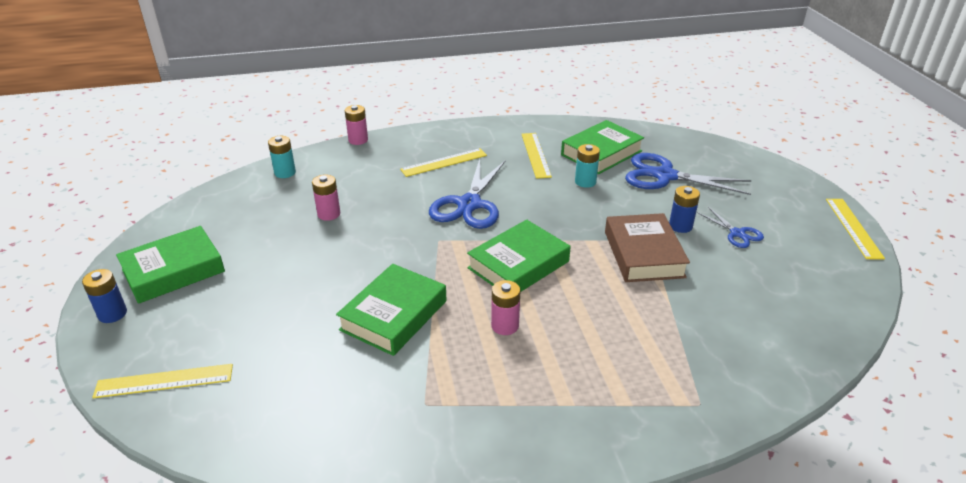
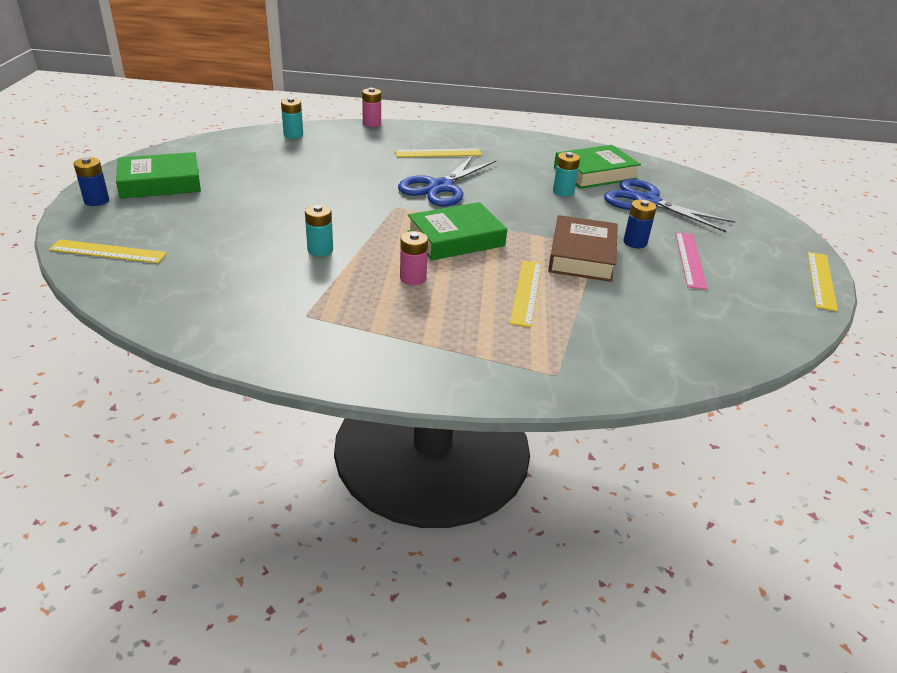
camera: 15 degrees right, 0 degrees up
pink battery [312,174,340,221] -> none
green book [336,264,446,356] -> turquoise battery [305,204,333,256]
yellow ruler [522,133,552,179] -> yellow ruler moved to [510,260,542,327]
blue scissors [697,207,764,248] -> pink ruler [675,232,708,290]

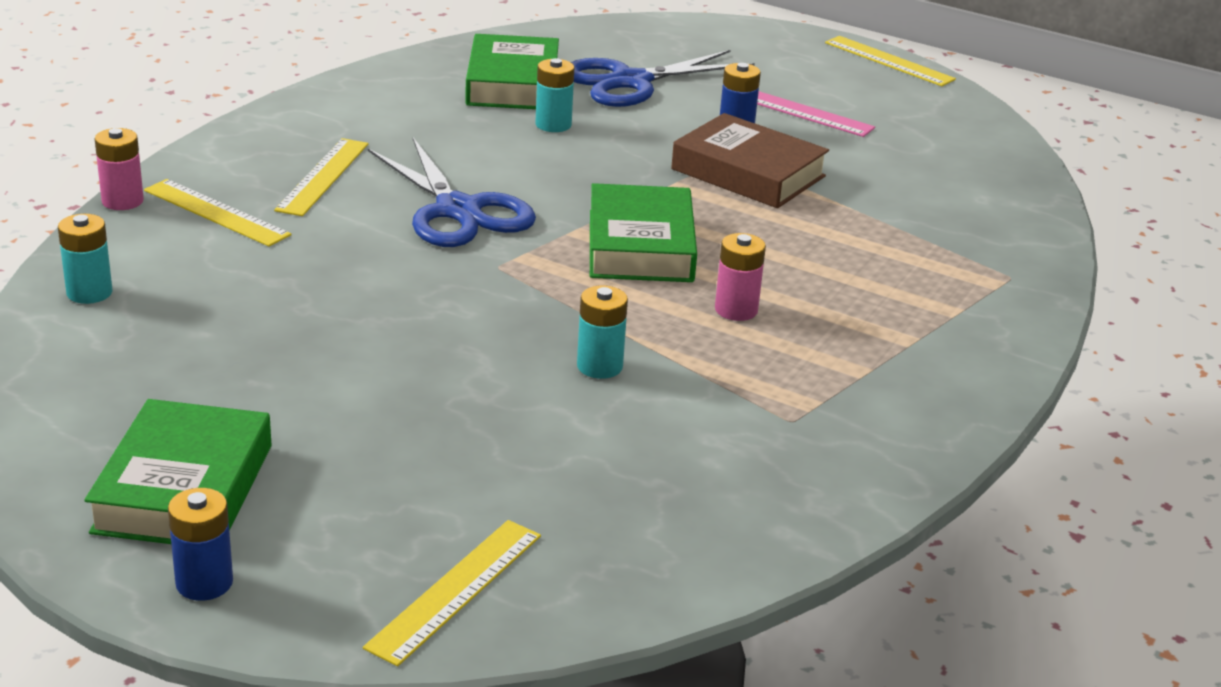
camera: 65 degrees left, 5 degrees down
yellow ruler [510,260,542,327] -> yellow ruler moved to [144,179,292,247]

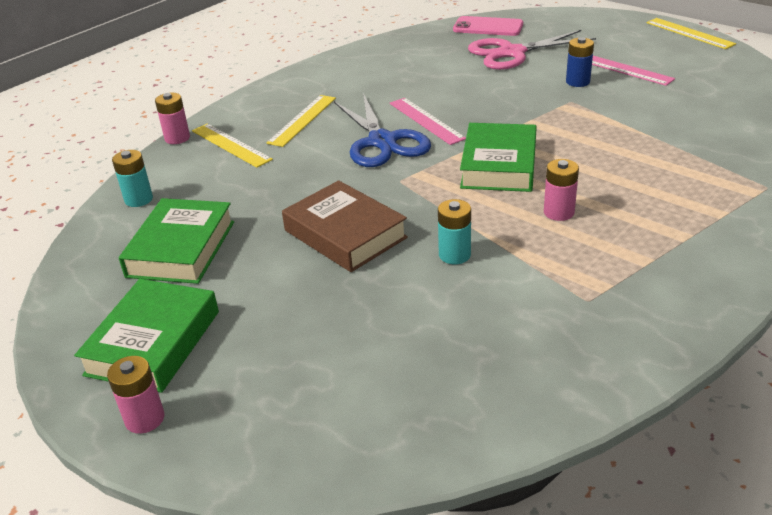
camera: 15 degrees right, 5 degrees up
blue battery [168,488,233,601] -> pink battery [107,356,165,434]
yellow ruler [363,520,541,666] -> none
green book [465,34,559,109] -> green book moved to [119,198,234,284]
turquoise battery [536,58,574,132] -> none
blue scissors [571,50,755,107] -> pink scissors [468,30,596,70]
brown book [671,113,829,208] -> brown book moved to [282,180,408,272]
none -> pink ruler [390,98,466,145]
none -> pink phone [453,16,523,36]

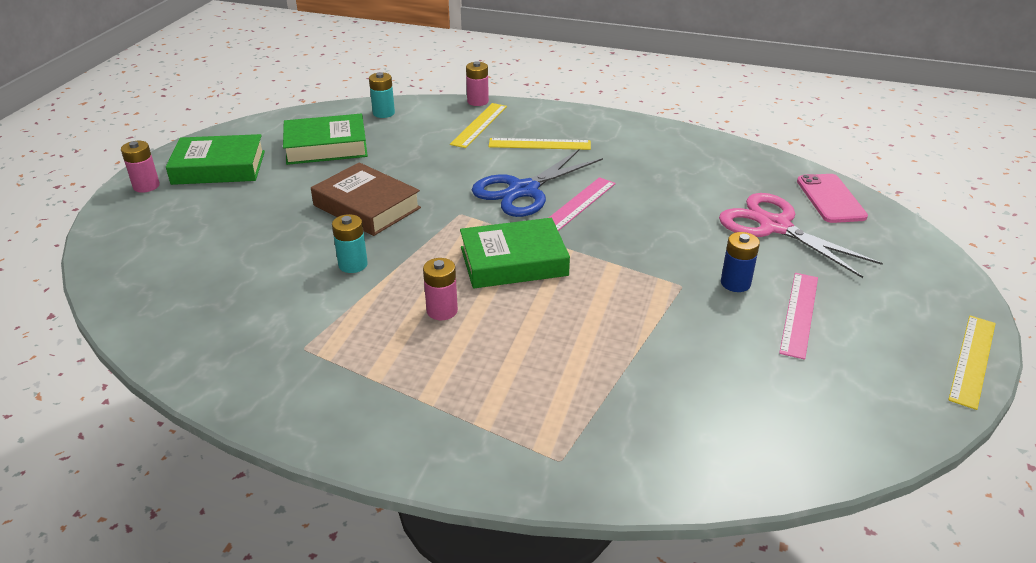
camera: 65 degrees right, 0 degrees up
brown book [282,180,408,272] -> brown book turned 75 degrees counterclockwise [311,162,421,236]

